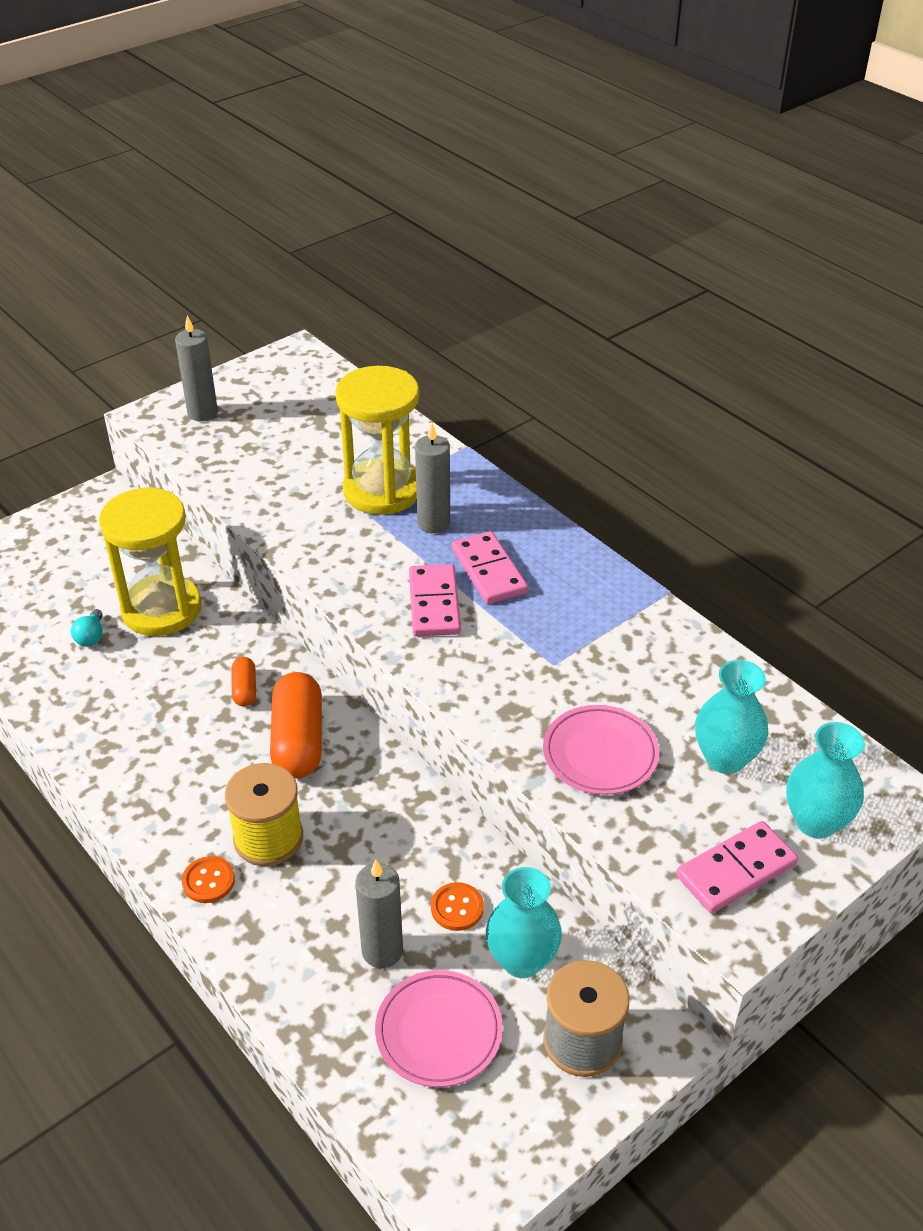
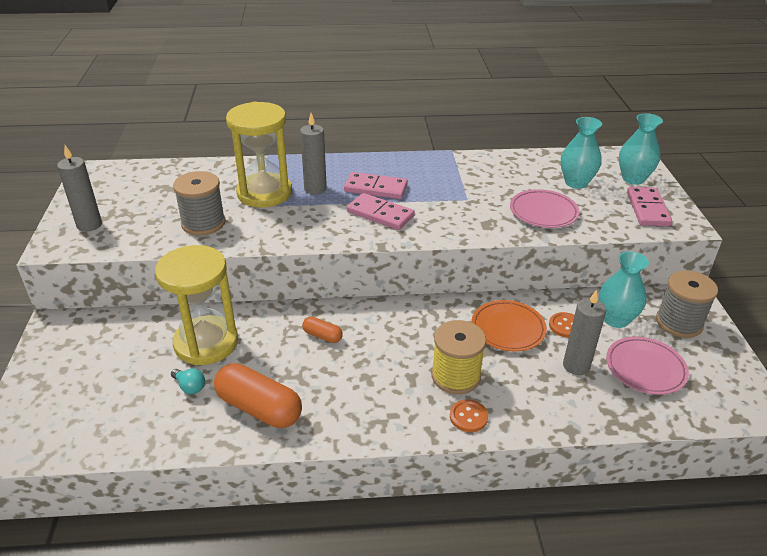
camera: 55 degrees left, 5 degrees down
orange capsule [270,672,322,779] -> orange capsule moved to [214,363,302,428]
none -> grey spool [173,171,226,235]
none -> orange plate [471,300,547,352]

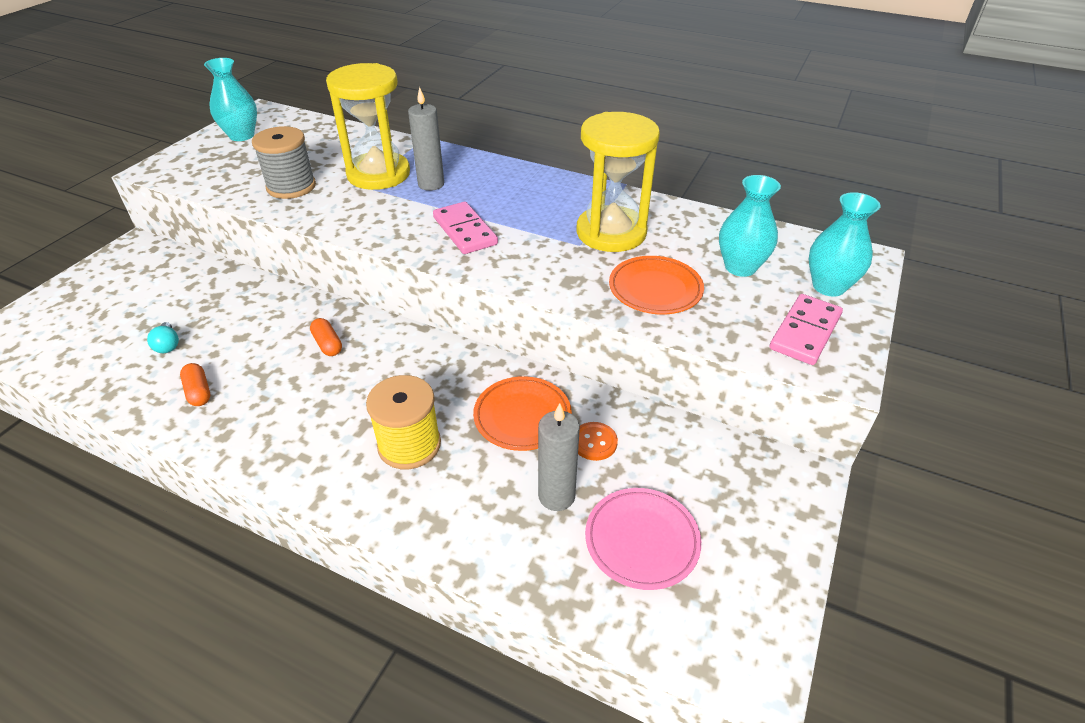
camera: 30 degrees right, 5 degrees up
grey candle [57,145,102,232] -> none
yellow hourglass [155,245,238,365] -> yellow hourglass moved to [577,112,660,252]
orange capsule [214,363,302,428] -> orange capsule [180,363,210,406], size x0.50
pink domino [344,172,408,199] -> none
orange button [450,399,488,432] -> none
pink plate [510,189,579,228] -> orange plate [609,256,704,314]
turquoise vase [599,251,649,328] -> turquoise vase moved to [204,58,257,141]
grey spool [656,270,718,338] -> none

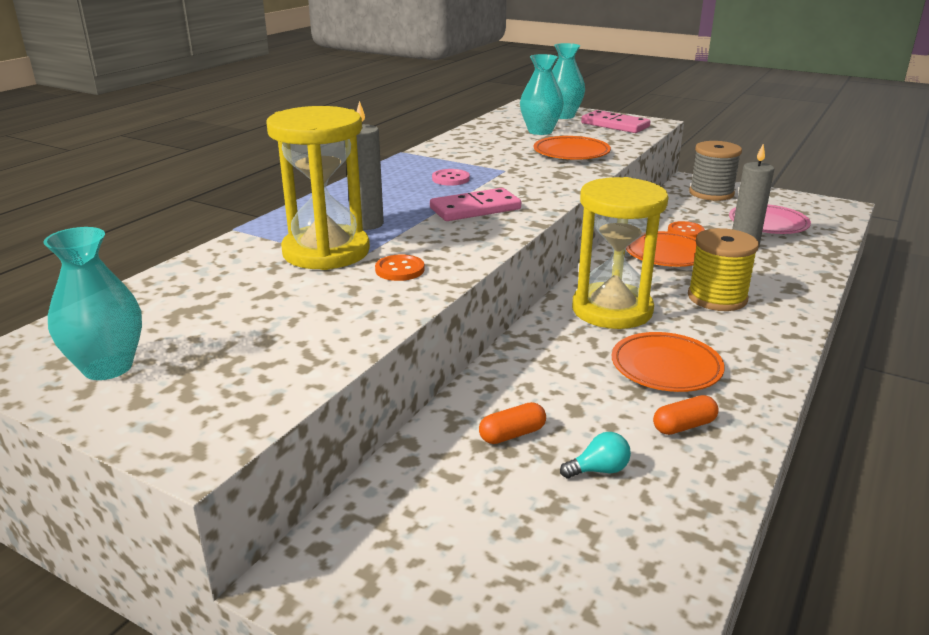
camera: 85 degrees left, 15 degrees down
grey spool [252,126,316,199] -> grey spool moved to [689,141,742,201]
orange capsule [310,318,342,356] -> orange capsule moved to [479,402,546,444]
yellow hourglass [577,112,660,252] -> yellow hourglass moved to [572,177,668,329]
none -> orange button [375,254,425,281]
none -> pink button [432,169,470,186]
none -> orange plate [612,332,725,392]

